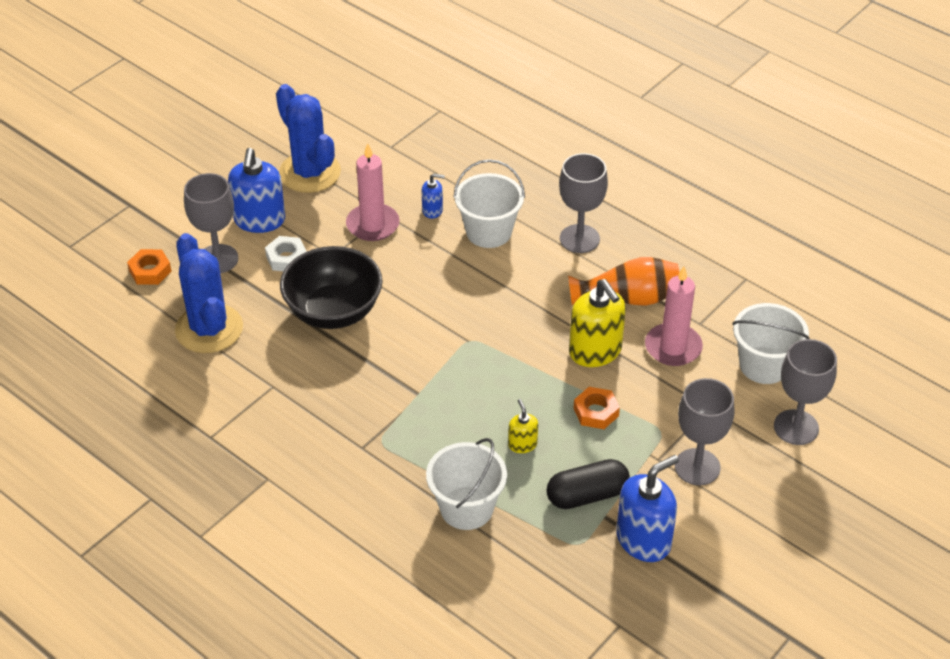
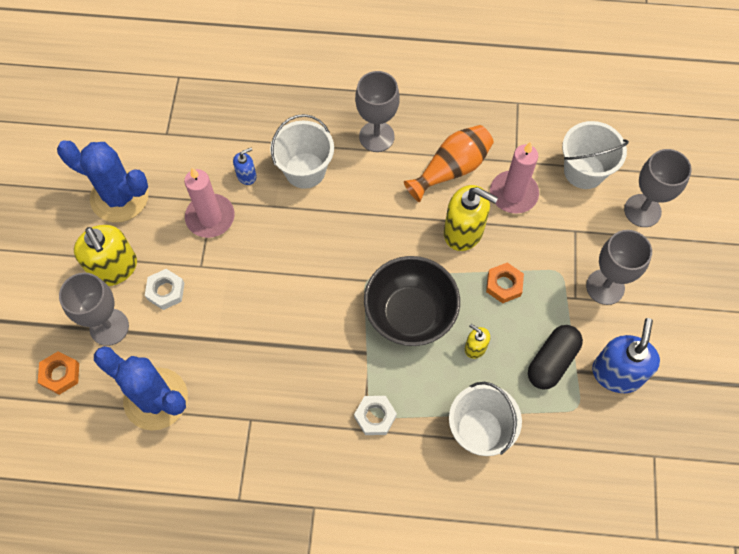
camera: 35 degrees left, 20 degrees up
blue soap dispenser [228,148,285,233] -> yellow soap dispenser [74,225,137,286]
black bowl [280,246,383,329] -> black bowl moved to [364,256,460,346]
none -> white nut [354,396,397,435]

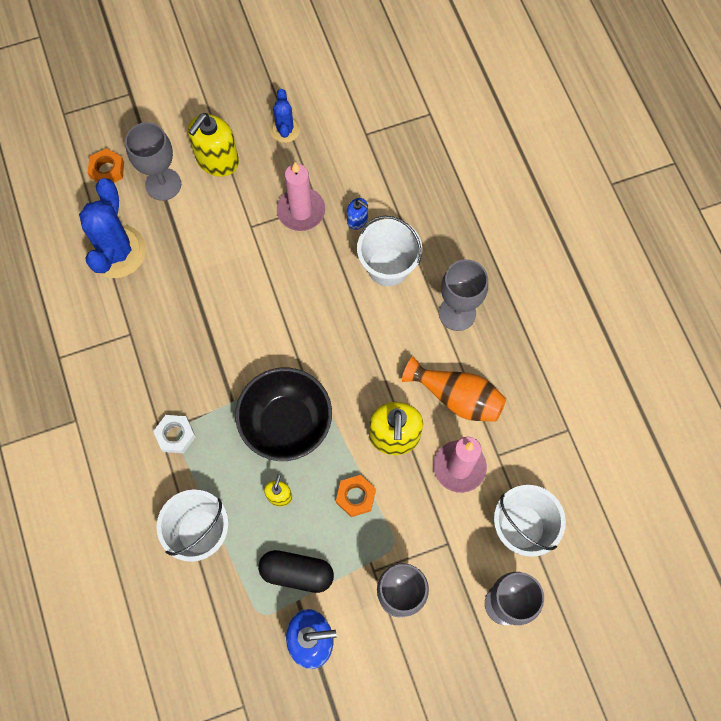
camera: 65 degrees right, 5 degrees up
blue cactus [57,141,149,222] -> blue cactus [270,89,300,143], size x0.54
white nut [145,269,184,310] -> none

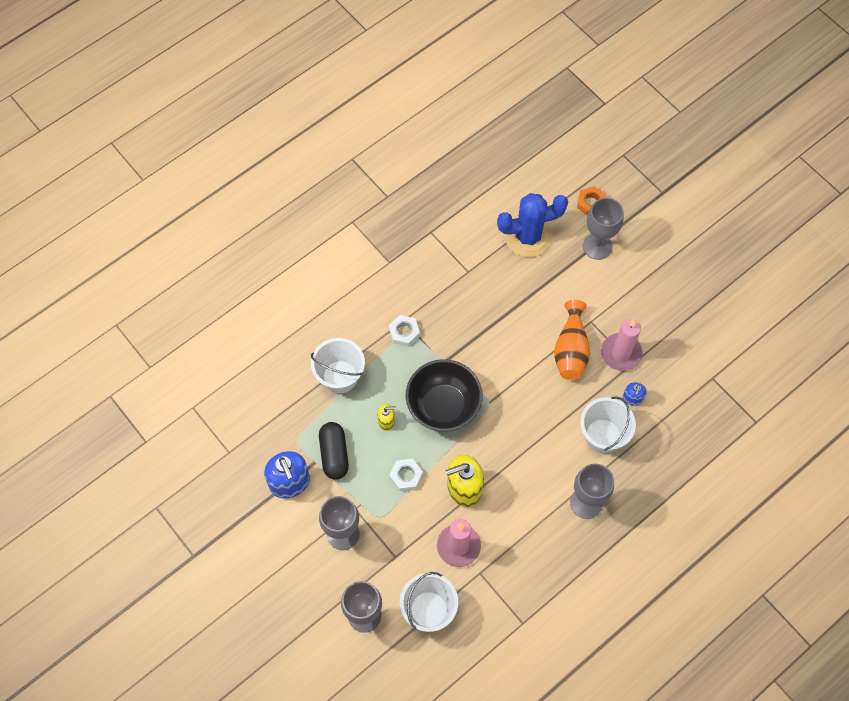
camera: 70 degrees right, 5 degrees down
yellow soap dispenser [188,113,239,177] -> none
blue cactus [270,89,300,143] -> none
orange nut [336,475,376,517] -> white nut [389,459,423,491]
orange vase [402,356,506,422] -> orange vase moved to [554,300,591,380]

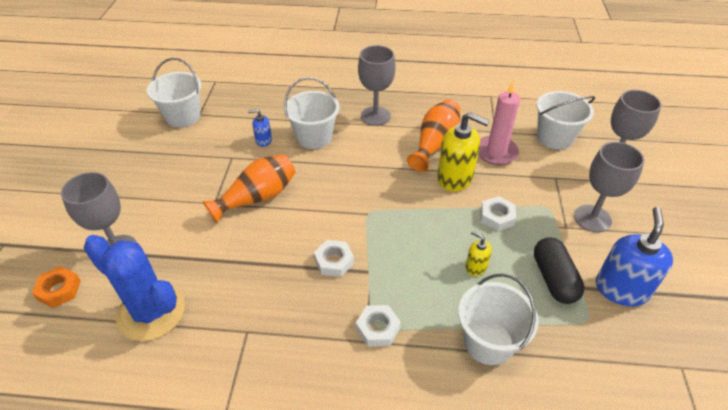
camera: 135 degrees left, 20 degrees down
black capsule [319,422,349,480] -> black capsule turned 45 degrees counterclockwise [534,237,585,304]
black bowl [406,359,483,432] -> none
pink candle [601,318,643,371] -> none
blue soap dispenser [623,382,646,406] -> blue soap dispenser turned 150 degrees counterclockwise [248,109,272,147]
none -> white bucket [147,58,201,128]
none -> white nut [314,240,354,277]
none -> orange vase [407,99,460,172]

